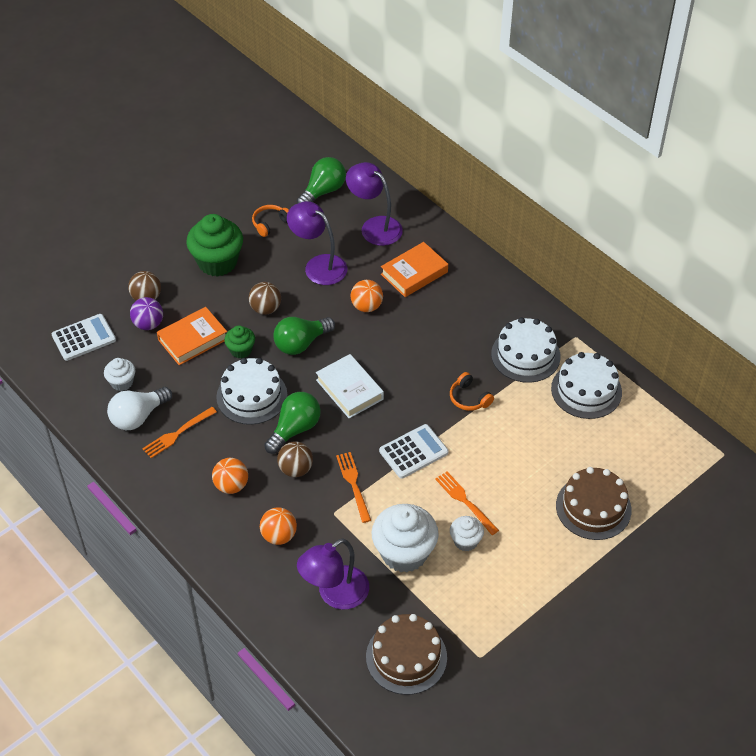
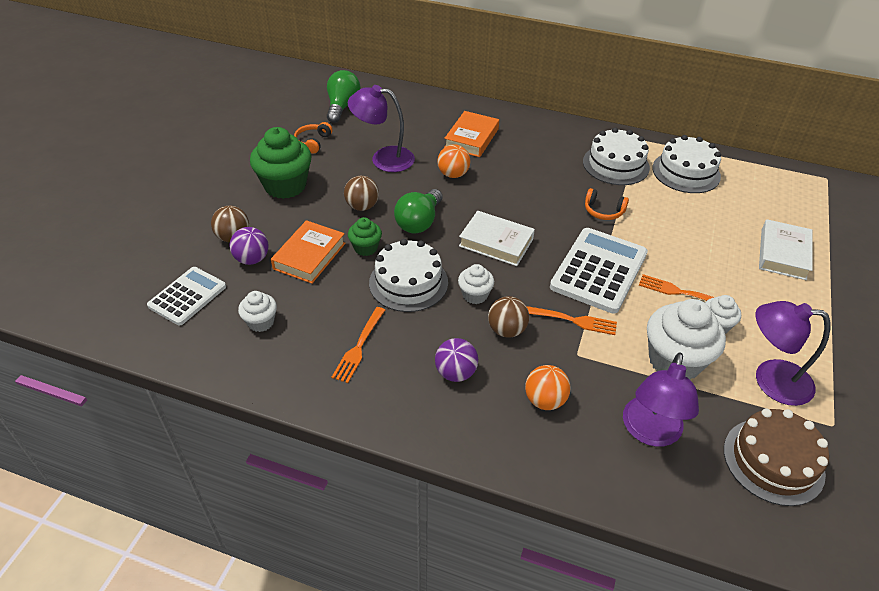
camera: 30 degrees left, 5 degrees down
white light bulb [107,387,172,430] -> none
orange ball [212,458,248,494] -> purple ball [435,338,478,382]
green light bulb [264,392,321,454] -> white cupcake [458,264,494,304]
orange fork [336,452,371,523] -> orange fork turned 150 degrees clockwise [526,306,617,335]
purple lamp [346,162,403,246] -> purple lamp moved to [756,301,830,406]
white calculator [379,424,448,479] -> white calculator [550,228,648,314], size x1.58
brown cake [556,467,632,540] -> white book [759,219,812,280]

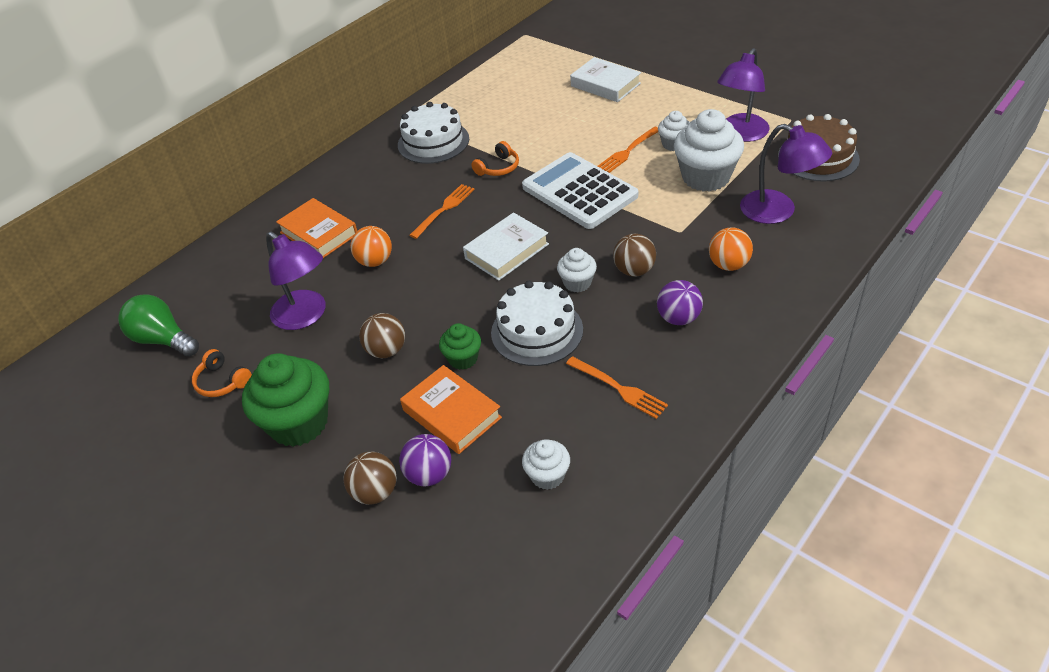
camera: 65 degrees left, 0 degrees up
white calculator [147,267,226,326] -> none
purple lamp [348,85,415,172] -> purple lamp turned 75 degrees counterclockwise [266,231,326,330]
green light bulb [394,189,443,233] -> none
orange fork [526,306,617,335] -> orange fork moved to [409,184,475,239]
white cake [652,135,721,193] -> none

